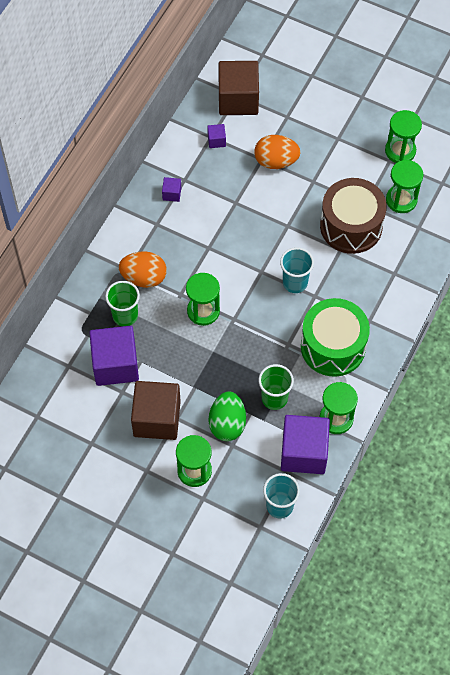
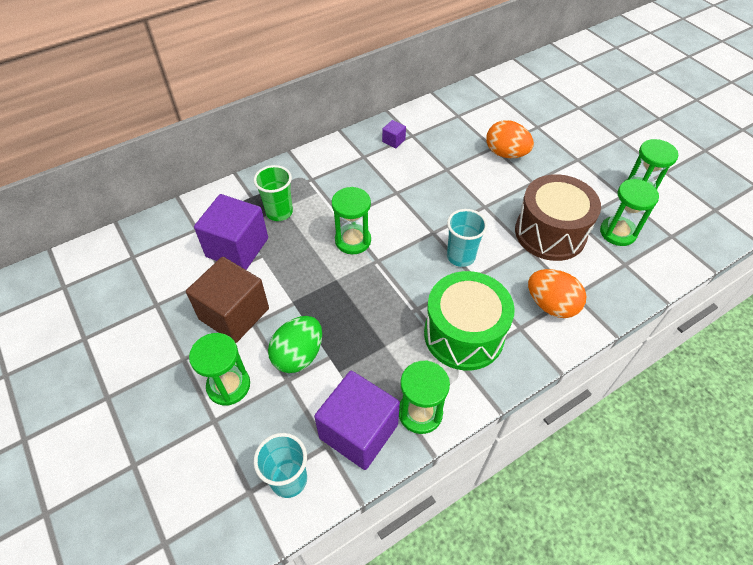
camera: 30 degrees right, 10 degrees down
orange egg [119,251,167,288] -> orange egg moved to [528,269,587,318]
purple cube [207,124,226,148] -> none
brown cube [218,61,259,115] -> none
green cup [259,364,294,410] -> none

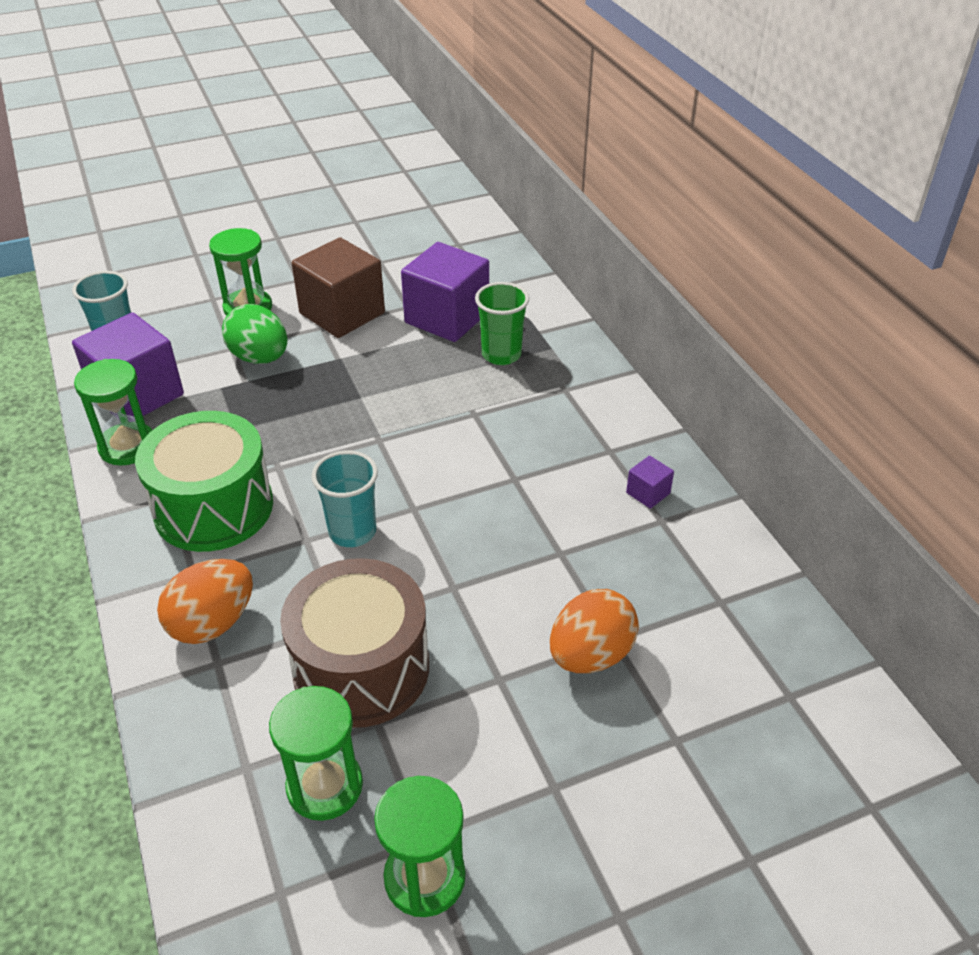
camera: 100 degrees right, 10 degrees down
green hourglass [332,187,371,254] -> none

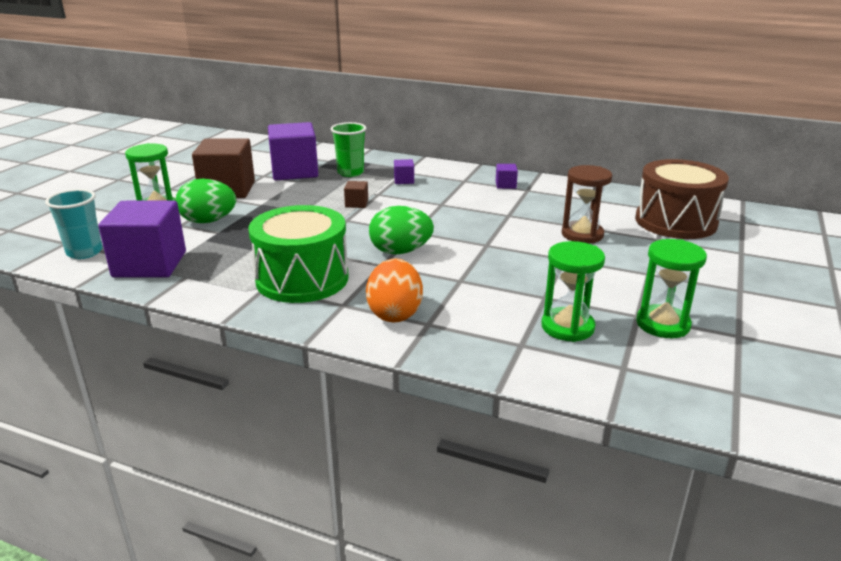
camera: 45 degrees left, 15 degrees down
green hourglass [74,359,152,466] -> none
brown drum [280,558,429,728] -> brown drum moved to [635,159,729,239]
turquoise cup [311,450,378,547] -> green egg [369,206,434,255]
orange egg [550,589,639,673] -> brown hourglass [562,165,612,244]
none -> brown cube [344,181,368,208]
none -> purple cube [394,159,414,184]

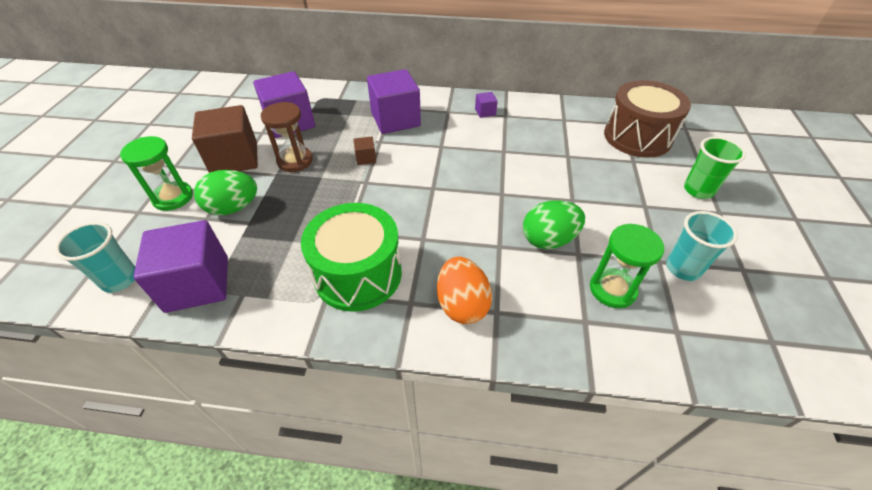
camera: 15 degrees left, 20 degrees up
green cup [331,122,366,177] -> green cup moved to [684,137,746,199]
green egg [369,206,434,255] -> green egg moved to [523,200,585,249]
purple cube [394,159,414,184] -> purple cube [367,69,421,134], size x2.35
brown hourglass [562,165,612,244] -> brown hourglass moved to [261,102,313,172]
green hourglass [636,239,707,338] -> turquoise cup [666,211,738,281]

